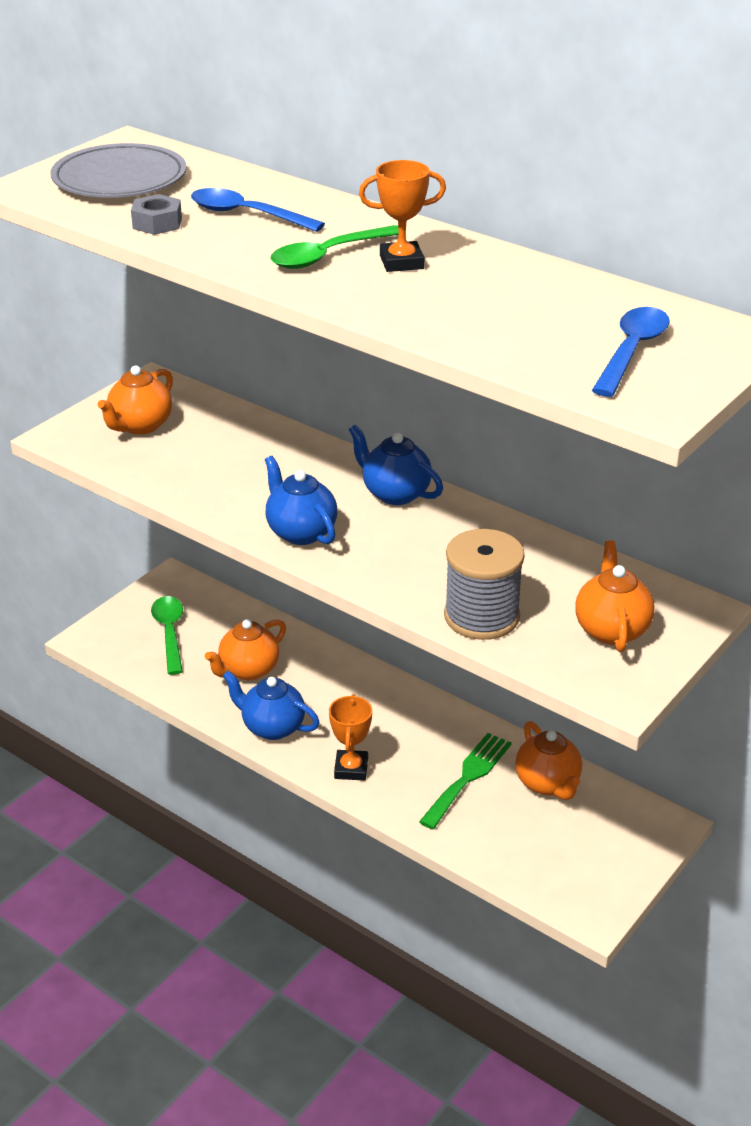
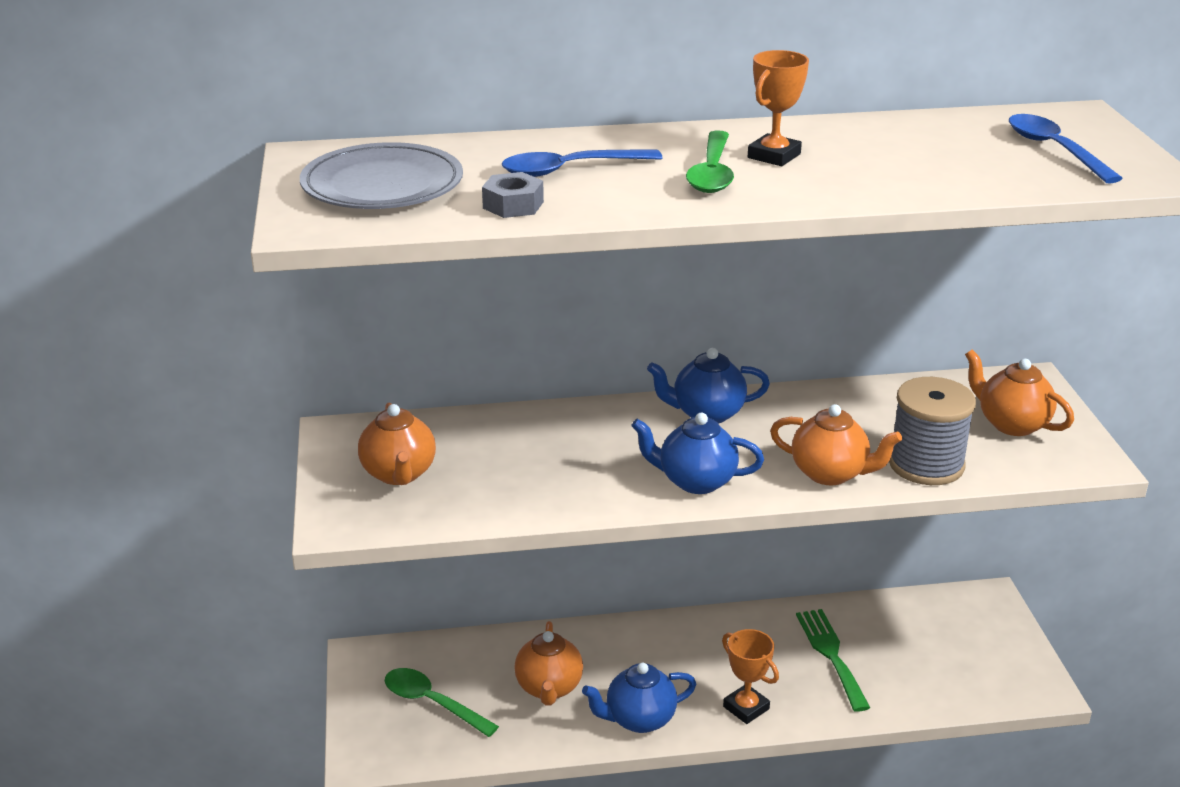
camera: 45 degrees left, 5 degrees down
orange teapot [515,721,582,800] -> orange teapot moved to [770,404,902,485]

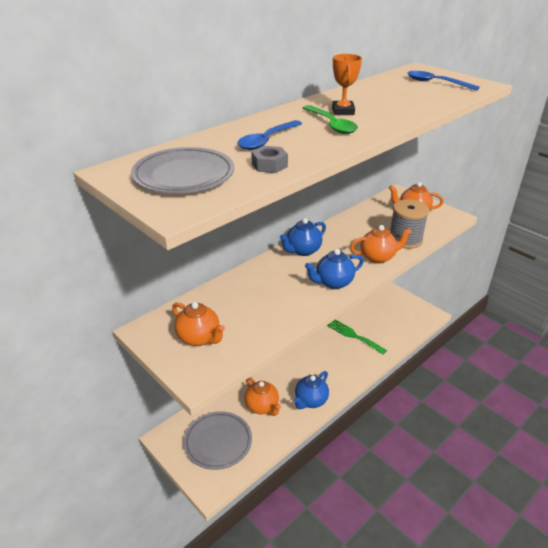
camera: 35 degrees left, 5 degrees up
green spoon [385,668,499,737] -> grey plate [184,411,252,470]
orange trophy [722,629,779,724] -> none

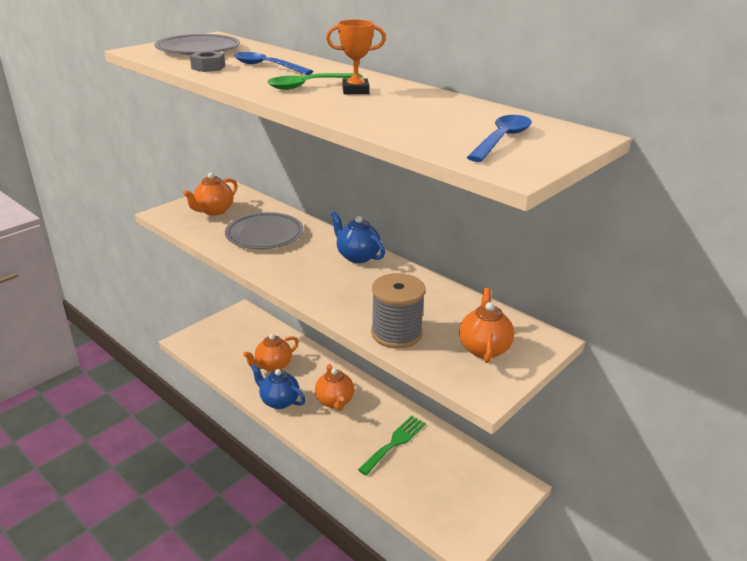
camera: 85 degrees right, 5 degrees down
grey plate [184,411,252,470] -> grey plate moved to [225,212,303,249]
blue teapot [305,249,364,289] -> none
orange teapot [350,225,412,263] -> orange teapot moved to [315,364,354,411]

